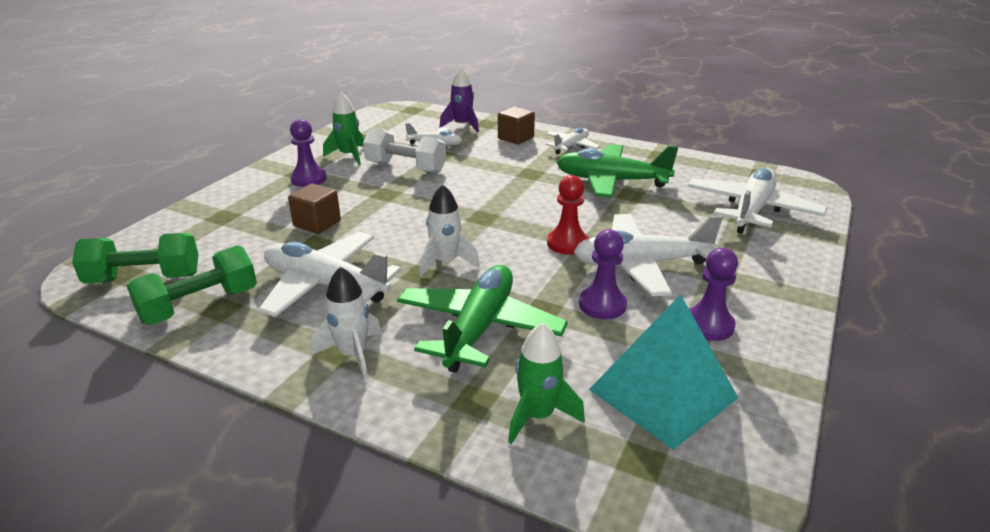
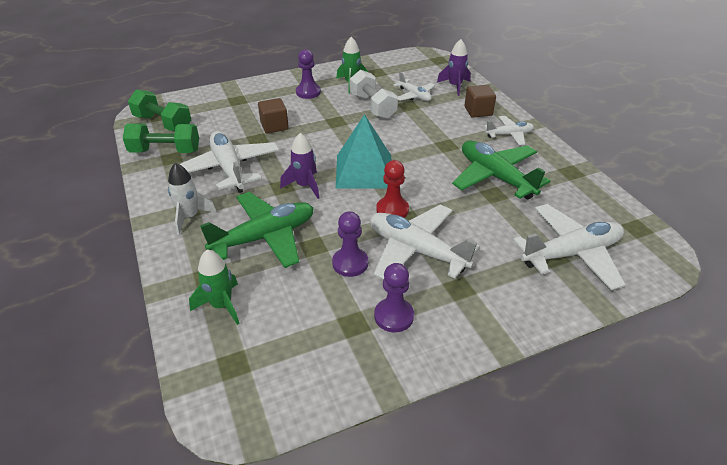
camera: 40 degrees right, 10 degrees up
white rocket [420,184,479,277] -> purple rocket [280,133,319,199]
turquoise pyramid [589,294,738,450] -> turquoise pyramid moved to [336,114,392,189]

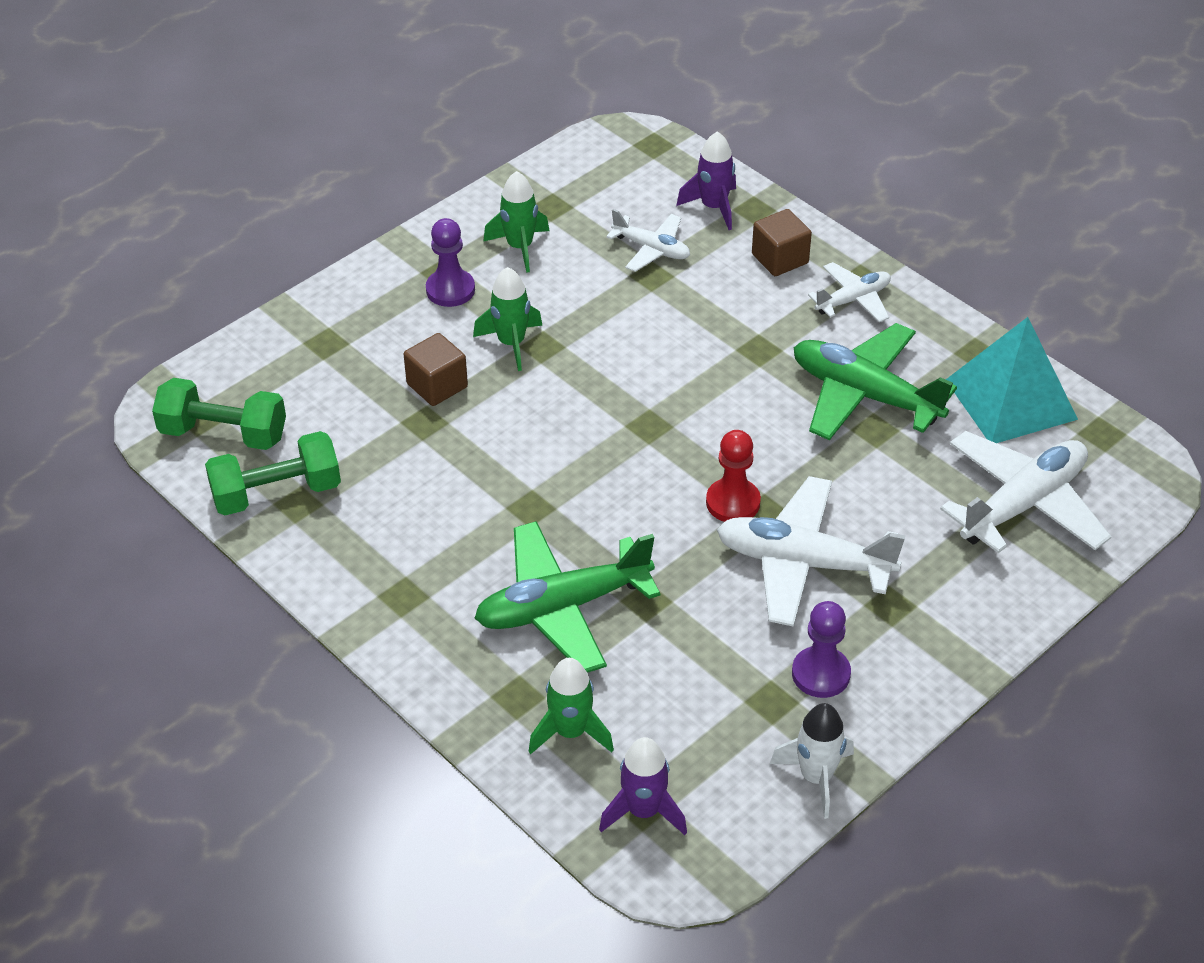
camera: 20 degrees left, 5 degrees up
white rocket [168,163,217,235] -> white rocket moved to [770,703,854,819]
white plane [180,131,279,193] -> none
green plane [200,192,314,268] -> green plane turned 150 degrees counterclockwise [474,521,661,673]
purple rocket [280,133,319,199] -> purple rocket moved to [599,737,687,835]
purple pawn [332,211,368,277] -> none
turquoise pyramid [336,114,392,189] -> turquoise pyramid moved to [946,317,1078,443]
white dumbbell [350,70,398,119] -> none
none -> green rocket [473,267,543,371]

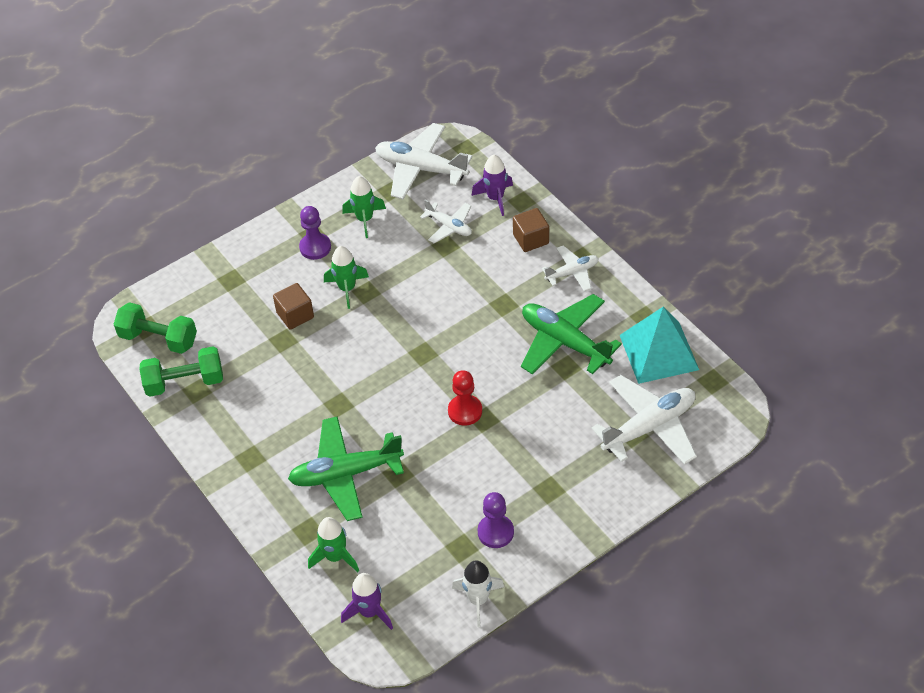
camera: 10 degrees right, 5 degrees up
white plane [717,476,906,627] -> white plane moved to [375,123,472,199]

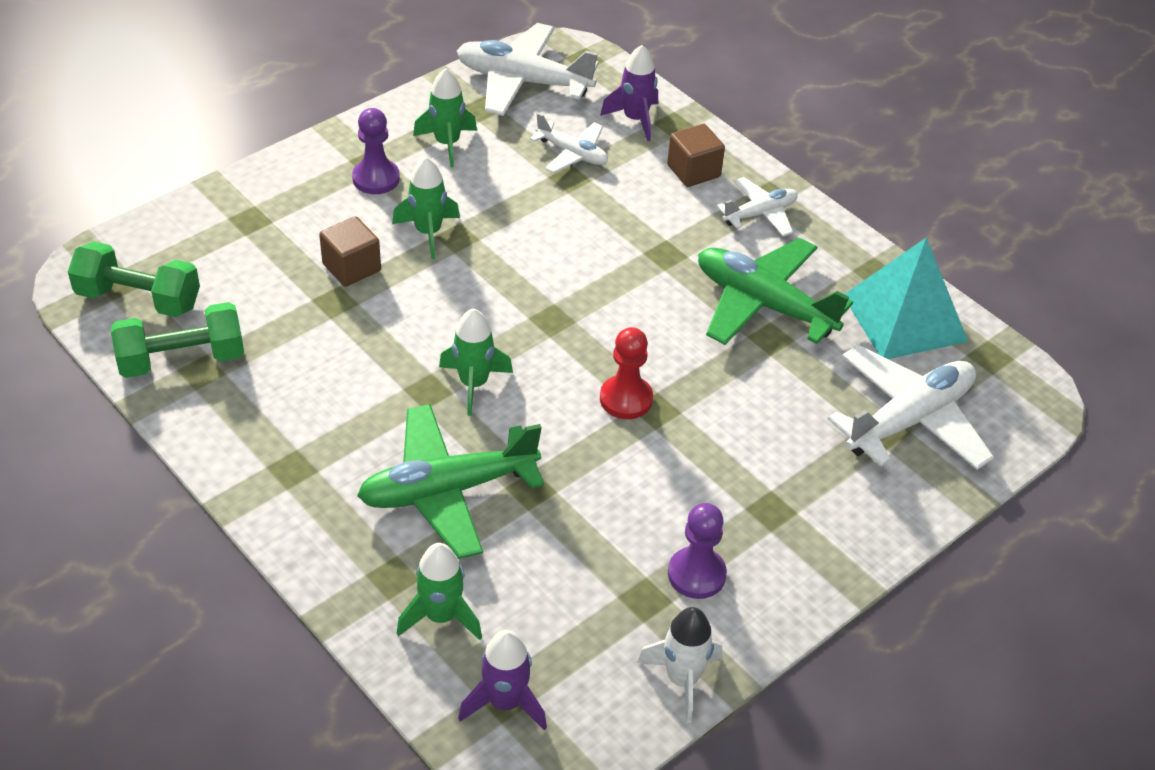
camera: 10 degrees left, 5 degrees down
none -> green rocket [439,308,513,416]

